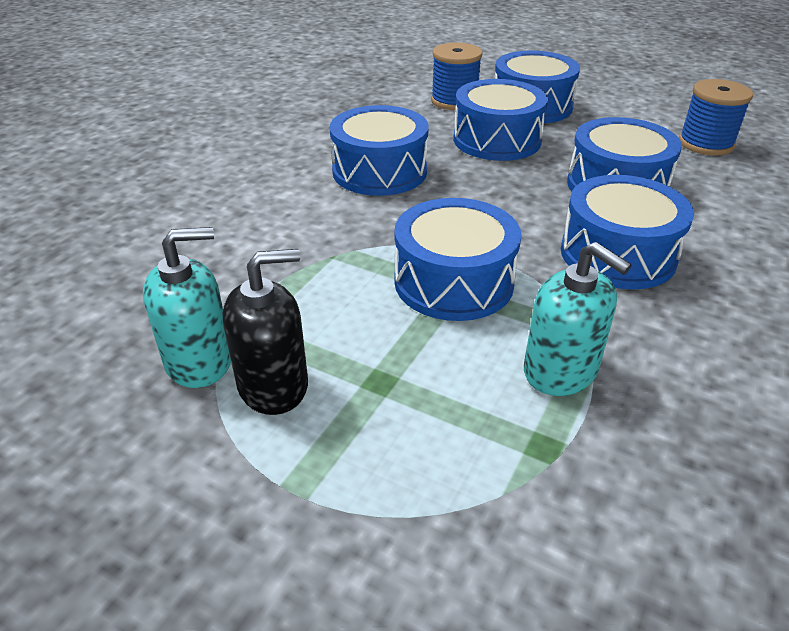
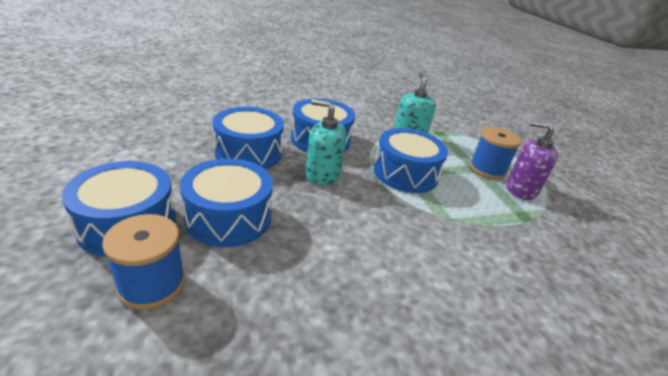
camera: 140 degrees left, 5 degrees down
turquoise soap dispenser [143,227,231,388] -> turquoise soap dispenser moved to [305,99,347,185]
black soap dispenser [223,249,308,415] -> purple soap dispenser [506,121,558,200]
blue drum [330,105,429,196] -> none
blue spool [679,79,753,155] -> blue spool moved to [469,127,522,180]

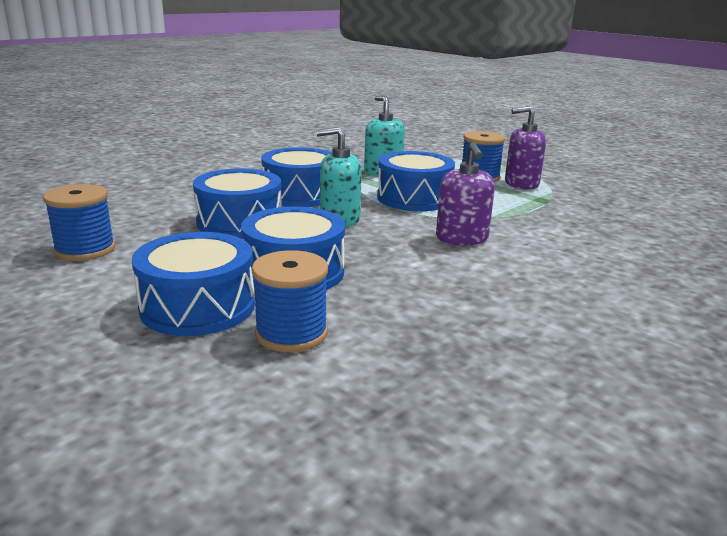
camera: 25 degrees left, 10 degrees down
none -> blue spool [43,184,115,261]
none -> purple soap dispenser [436,142,495,245]

